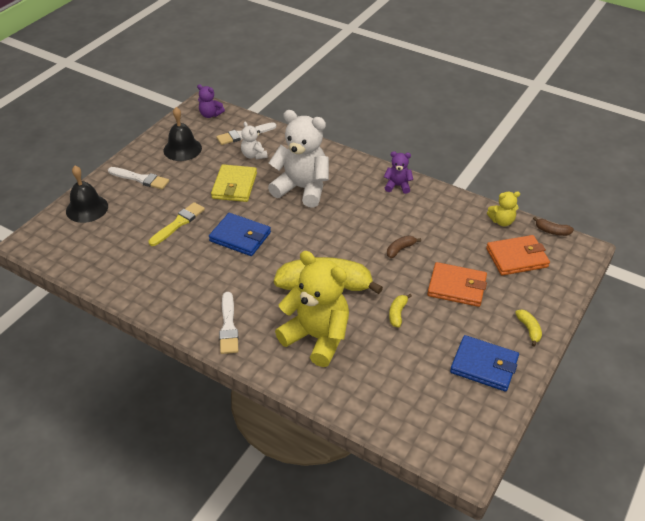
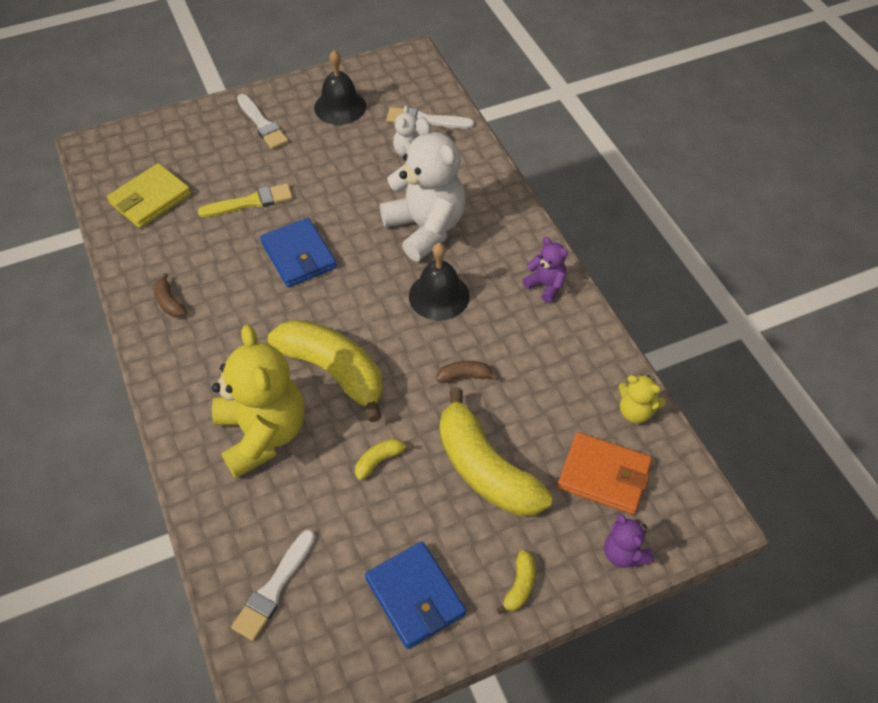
camera: 35 degrees right, 10 degrees up
black bell [66,166,108,223] -> black bell moved to [409,243,470,321]
purple teddy bear [197,84,225,118] -> purple teddy bear moved to [604,514,654,568]
yellow wallet [211,164,257,202] -> yellow wallet moved to [107,163,191,228]
white brush [219,292,238,354] -> white brush moved to [231,530,316,641]
orange wallet [427,262,487,307] -> yellow banana [440,388,552,516]
brown banana [533,217,574,236] -> brown banana moved to [154,273,187,318]

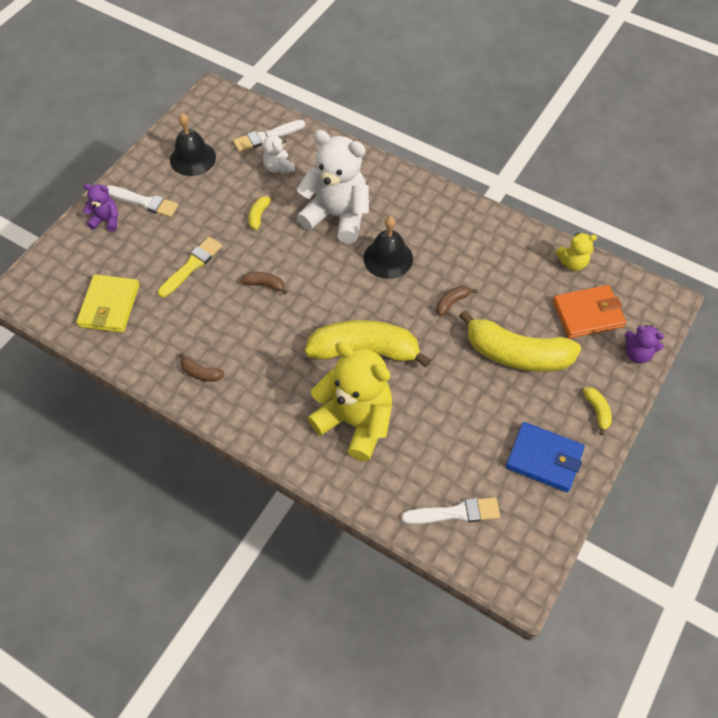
camera: 35 degrees left, 5 degrees up
white brush [231,530,316,641] -> white brush turned 90 degrees counterclockwise [402,497,500,524]
blue wallet [260,217,337,287] -> brown banana [241,272,287,294]
yellow banana [355,438,413,480] -> yellow banana moved to [248,195,275,230]
purple teddy bear [522,237,568,303] -> purple teddy bear moved to [83,184,119,232]

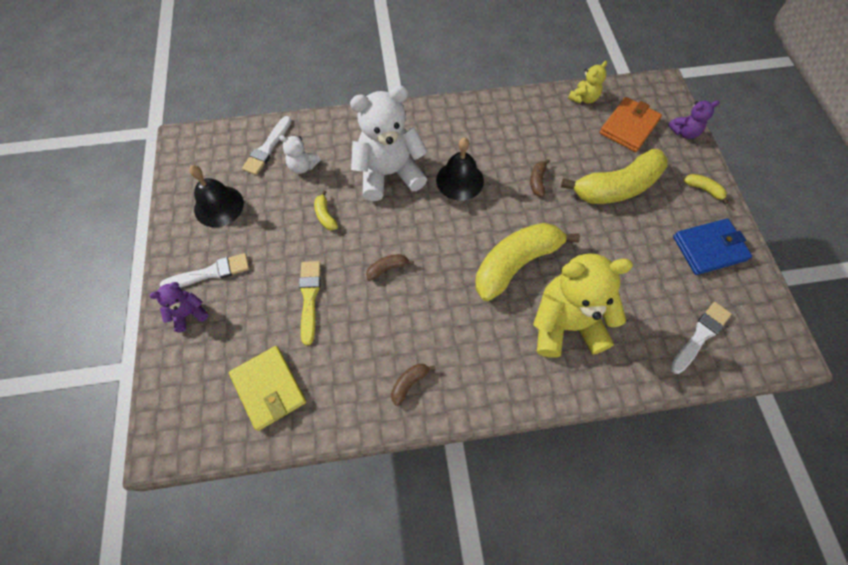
camera: 40 degrees left, 5 degrees up
brown banana [180,353,224,382] -> brown banana turned 150 degrees clockwise [391,364,436,406]

